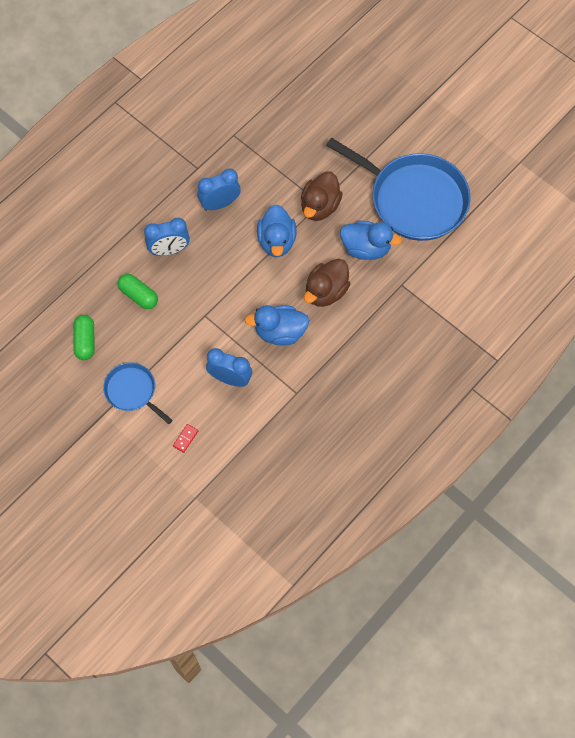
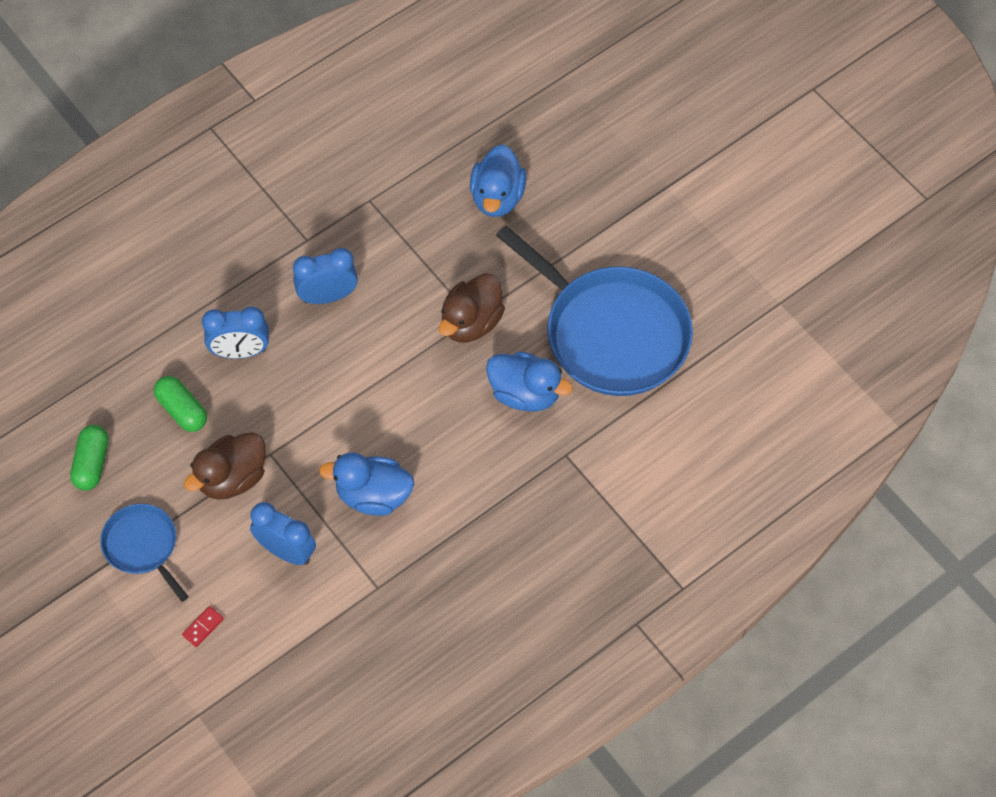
camera: 10 degrees right, 5 degrees down
blue duck [257,204,297,257] -> blue duck moved to [470,144,527,217]
brown duck [304,259,350,307] -> brown duck moved to [184,432,266,500]

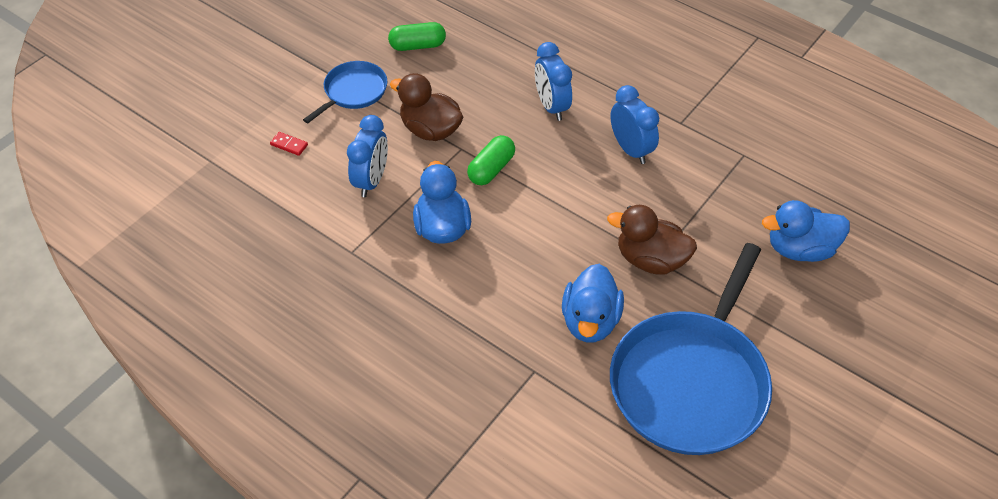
camera: 75 degrees right, 10 degrees down
green capsule [154,376,207,432] -> green capsule moved to [467,135,515,185]

